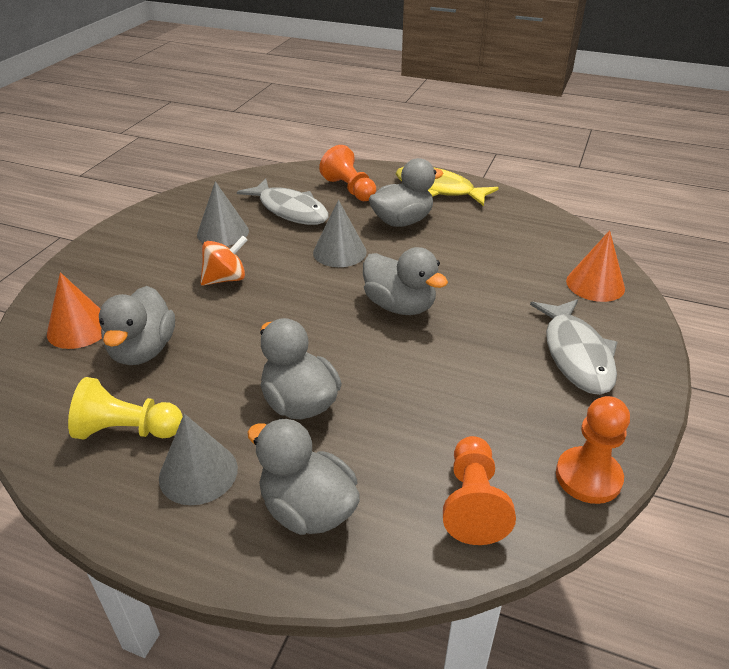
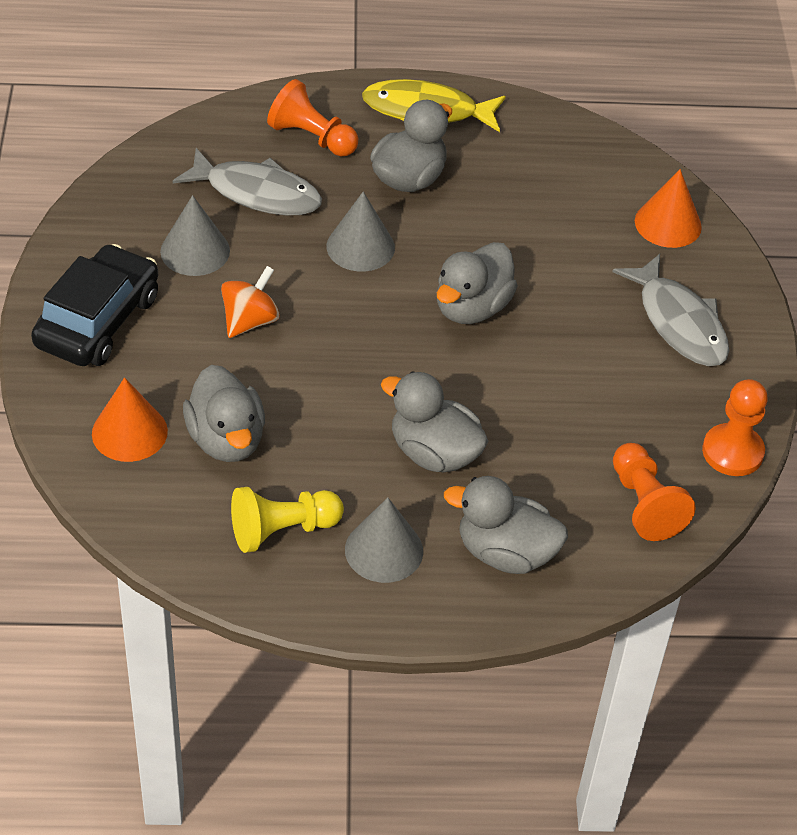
camera: 25 degrees left, 10 degrees up
grey duck [363,247,448,315] -> grey duck turned 105 degrees clockwise [437,242,518,324]
none -> black car [31,244,158,366]

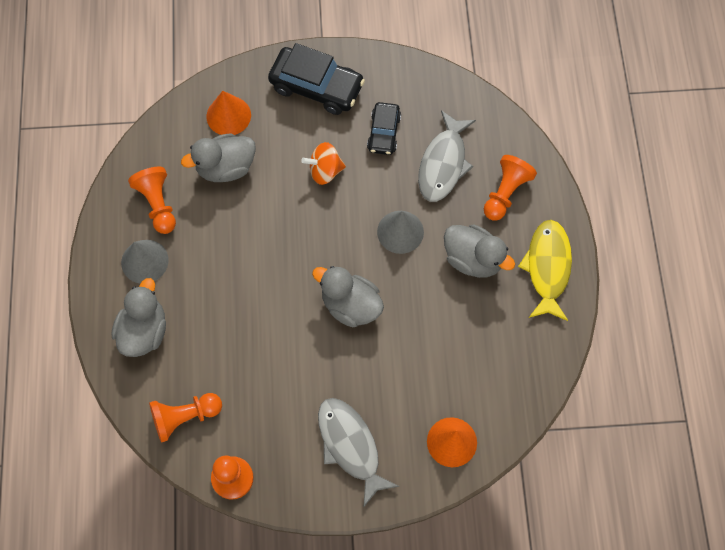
camera: 90 degrees right, 20 degrees up
grey cone [160,195,230,276] -> black car [367,102,401,155]
orange spinning top [221,266,280,338] -> orange spinning top turned 135 degrees clockwise [301,142,346,185]
yellow pawn [231,487,344,553] -> orange pawn [128,167,176,234]
grey duck [381,371,488,472] -> none
grey fish [612,254,729,366] -> grey fish turned 90 degrees clockwise [318,398,399,506]

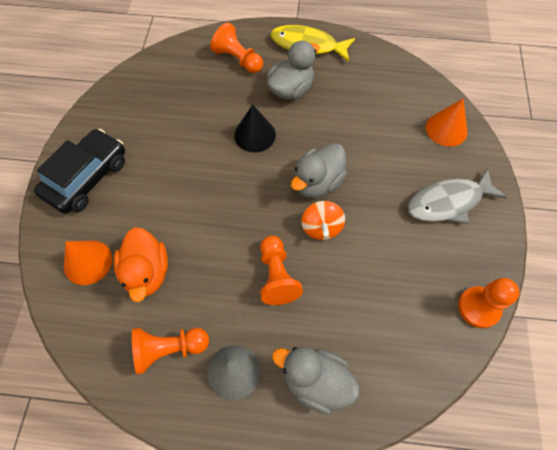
camera: 80 degrees left, 5 degrees down
orange pawn [149,393,222,443] -> orange pawn moved to [260,236,303,305]
grey duck [181,133,256,182] -> orange duck [114,227,168,302]
orange spinning top [301,142,346,185] -> orange spinning top moved to [301,201,345,240]
black car [367,102,401,155] -> none
grey cone [377,211,424,254] -> black cone [234,104,276,152]
grey fish [418,110,476,202] -> none

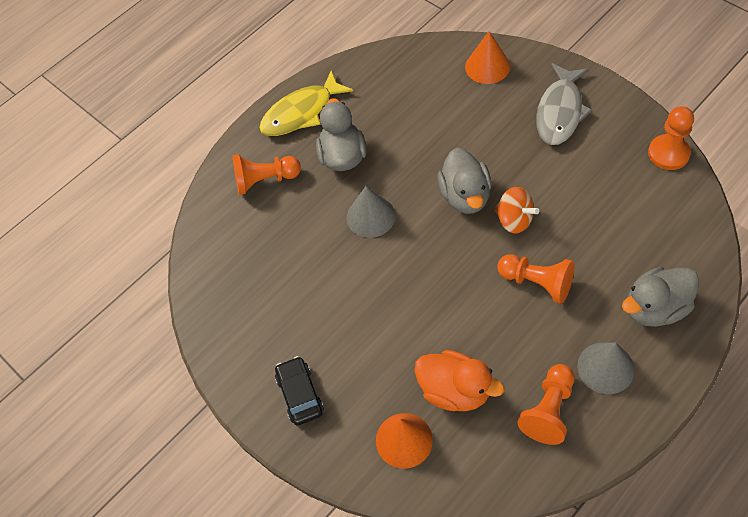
camera: 45 degrees left, 5 degrees down
black car [34,129,125,214] -> black car [275,356,324,426], size x0.60
black cone [234,104,276,152] -> grey cone [347,186,396,238]

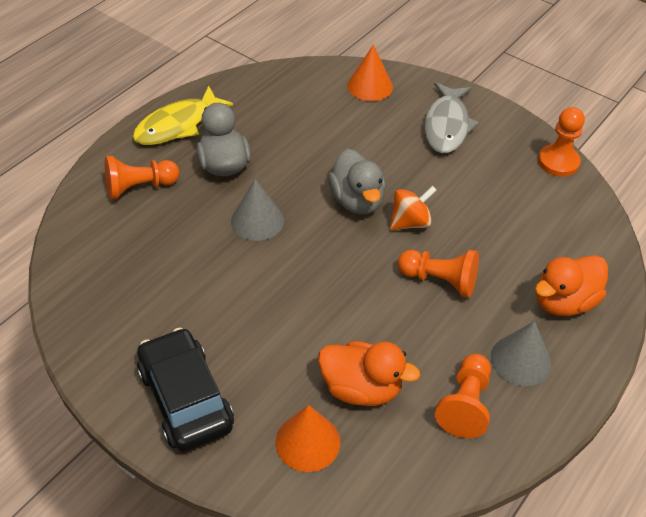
camera: 15 degrees left, 10 degrees down
black car [275,356,324,426] -> black car [137,328,234,452], size x1.67
orange spinning top [494,187,539,234] -> orange spinning top turned 60 degrees counterclockwise [390,186,437,230]
grey duck [622,267,699,327] -> orange duck [535,255,608,316]

